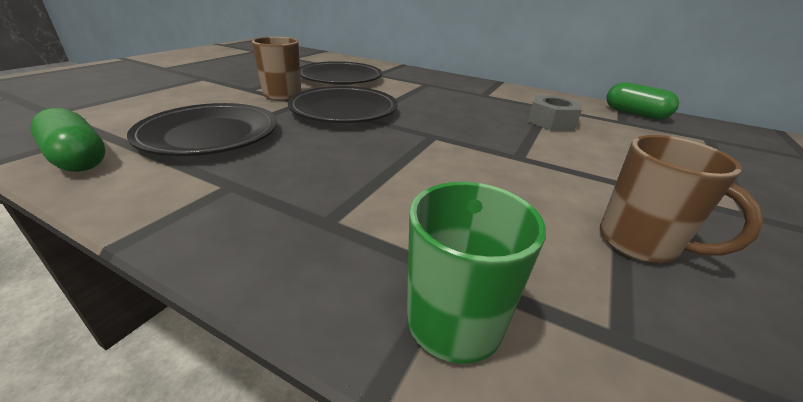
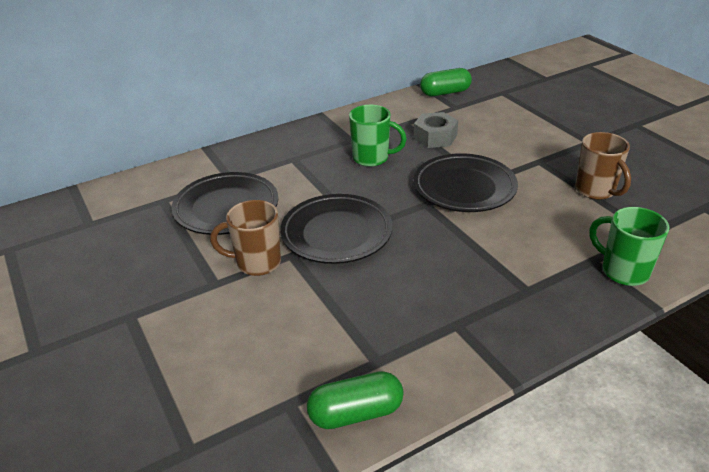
camera: 55 degrees left, 5 degrees up
black plate [127,103,277,156] -> black plate moved to [413,153,518,212]
brown mug [600,135,764,263] -> brown mug turned 75 degrees clockwise [575,132,631,200]
none -> green mug [349,105,407,167]

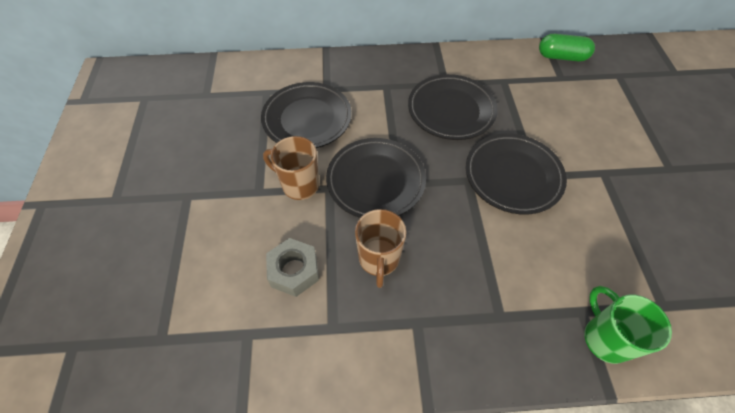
camera: 25 degrees right, 20 degrees up
green capsule [307,371,404,429] -> none
green mug [349,105,407,167] -> black plate [408,74,498,140]
grey nut [414,112,458,148] -> grey nut moved to [266,238,319,297]
brown mug [575,132,631,200] -> brown mug moved to [355,209,406,288]

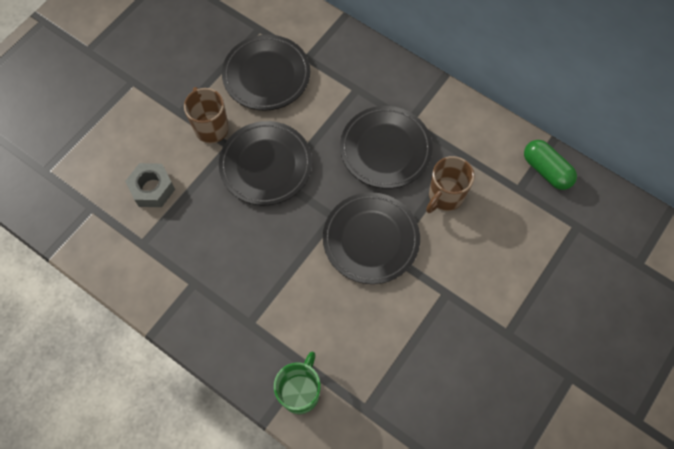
camera: 40 degrees right, 10 degrees up
brown mug [355,209,406,288] -> brown mug moved to [426,156,475,213]

